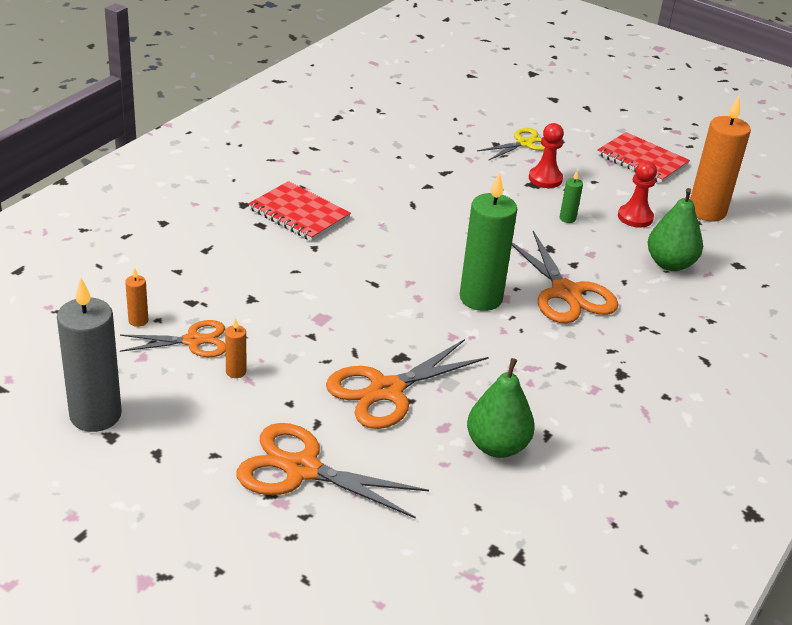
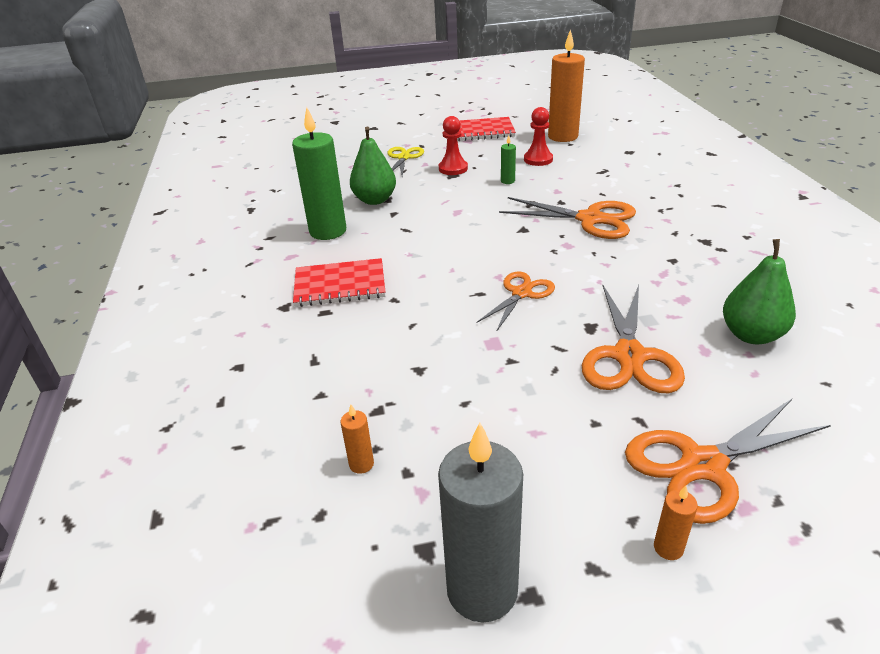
camera: 40 degrees left, 0 degrees up
orange scissors [120,320,225,357] -> orange scissors moved to [476,272,555,331]
orange candle [225,318,246,378] -> orange candle moved to [654,486,698,560]
green candle [460,172,517,311] -> green candle moved to [292,107,346,240]
green pear [647,188,703,271] -> green pear moved to [350,127,396,205]

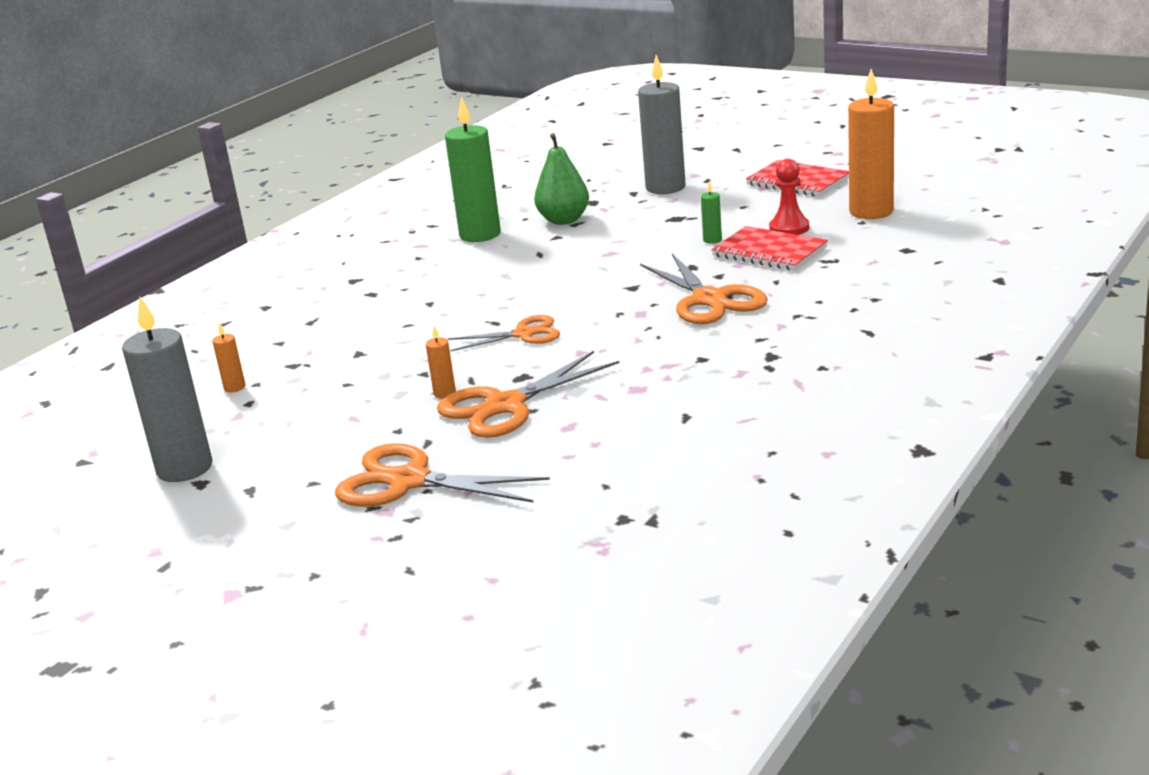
camera: 45 degrees right, 10 degrees down
red notebook [293,258,385,307] -> red notebook moved to [711,226,828,271]
yellow scissors [387,147,424,176] -> grey candle [638,55,686,194]
red pawn [439,116,468,175] -> none
orange candle [654,486,698,560] -> orange candle moved to [426,326,456,398]
green pear [723,239,796,344] -> none

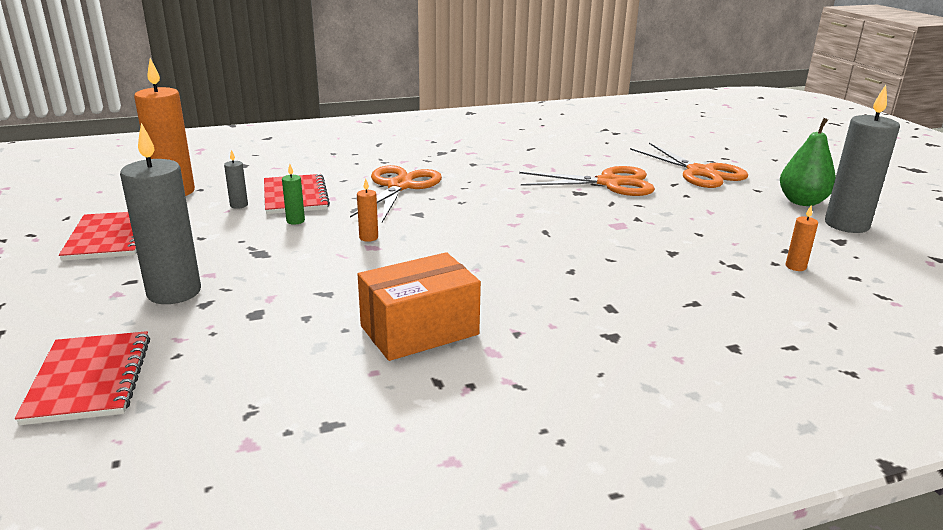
camera: 145 degrees left, 0 degrees up
orange candle [426,326,456,398] -> orange candle moved to [357,179,378,242]
green candle [445,97,501,242] -> orange box [358,252,481,361]
orange scissors [448,315,560,351] -> none
green pear [534,133,589,225] -> green pear moved to [780,118,836,206]
red pawn [769,159,809,235] -> grey candle [224,150,248,209]
none -> red notebook [15,331,150,425]

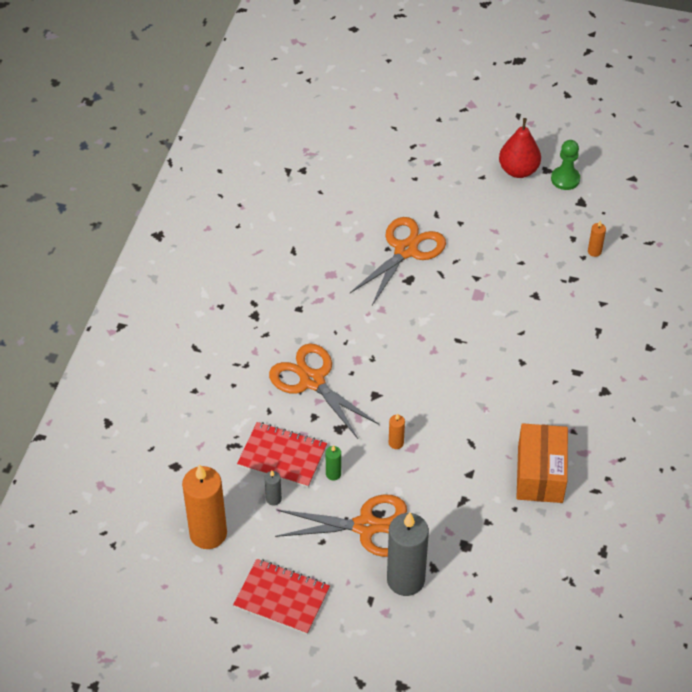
camera: 55 degrees left, 25 degrees up
red notebook [15,331,150,425] -> none
orange scissors [630,143,748,188] -> orange scissors moved to [275,494,407,557]
green pear [780,118,836,206] -> red pear [499,118,541,178]
grey candle [825,85,900,233] -> green pawn [551,140,580,190]

